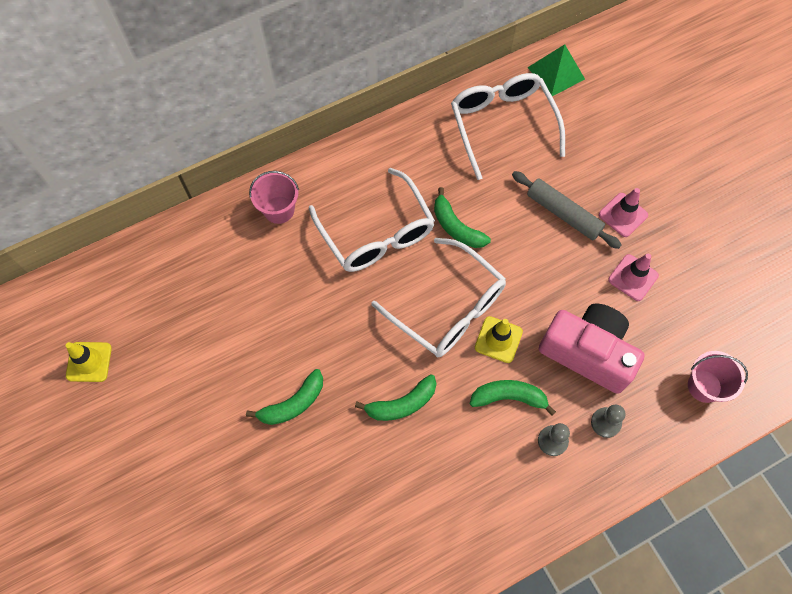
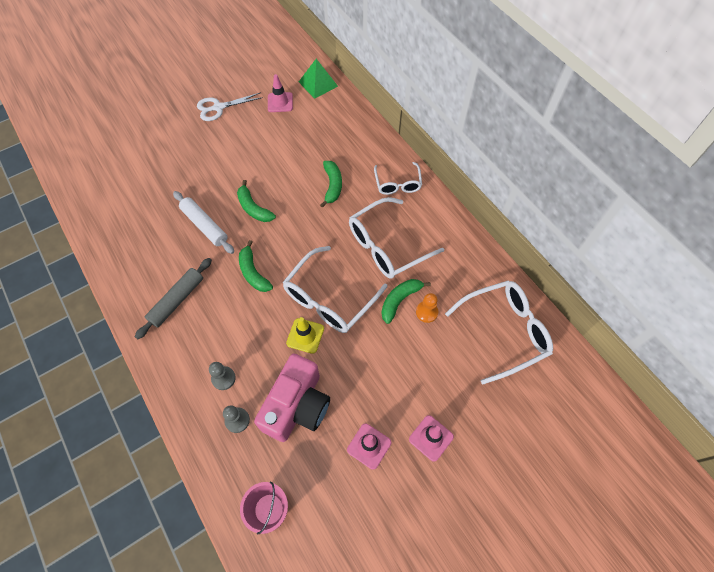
camera: 85 degrees right, 5 degrees down
yellow traffic cone [66,342,112,382] -> pink traffic cone [268,74,293,112]
pink bucket [249,171,299,224] -> white glasses [374,162,422,195]
green banana [470,380,556,415] -> green banana moved to [320,161,342,208]
grey rolling pin [512,171,622,249] -> grey rolling pin moved to [135,258,212,339]
green pyramid [527,44,585,96] -> green pyramid moved to [299,59,338,99]
none -> white rolling pin [173,191,234,254]
none -> white scissors [197,92,263,121]
none -> orange pawn [416,293,438,323]

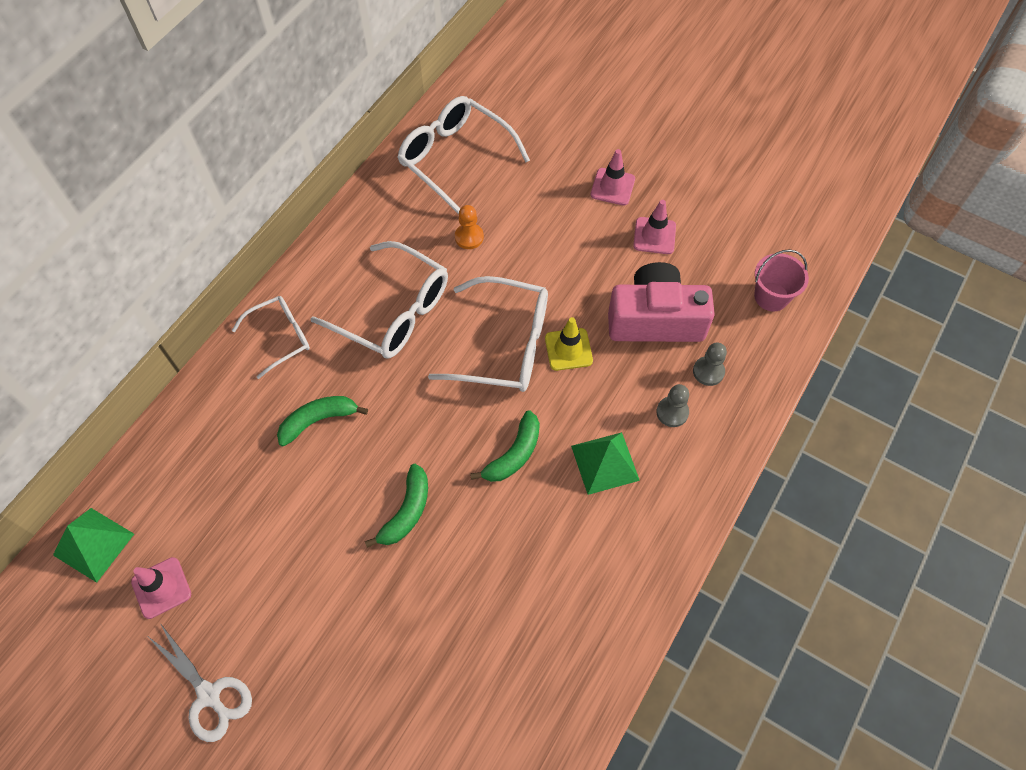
camera: 115 degrees left, 0 degrees up
grey rolling pin [135,258,212,339] -> none
white rolling pin [173,191,234,254] -> none
green banana [381,279,431,324] -> none
none -> green pyramid [571,432,640,495]

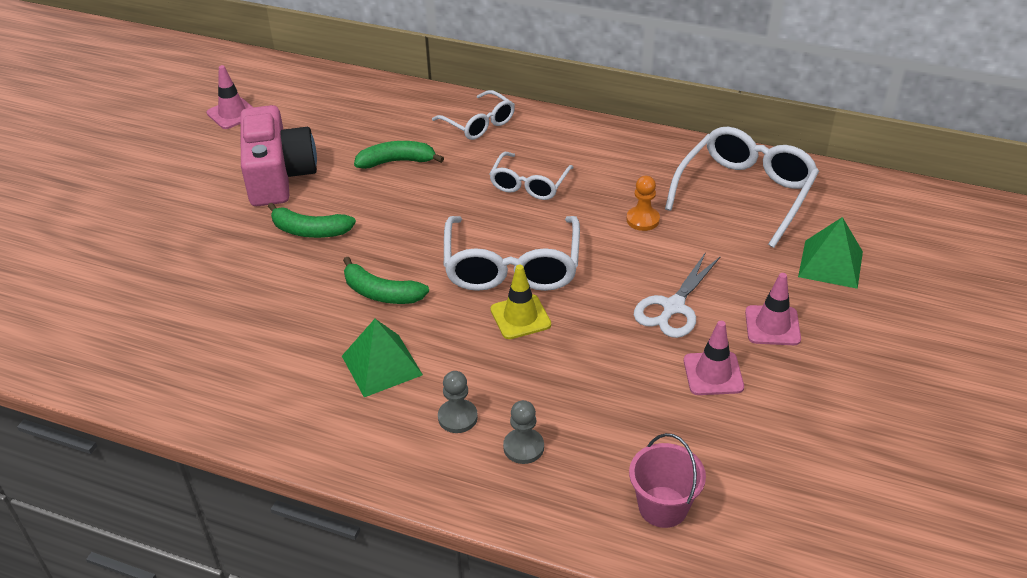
camera: 80 degrees right, 20 degrees down
green pyramid [53,508,134,583] -> green pyramid moved to [798,217,863,289]
white scissors [149,623,252,742] -> white scissors moved to [634,252,721,338]
green banana [277,396,368,447] -> green banana turned 60 degrees counterclockwise [354,141,444,169]
white glasses [310,241,448,359] -> white glasses [489,152,574,200], size x0.60
pink camera [608,262,715,342] -> pink camera moved to [240,105,317,206]

